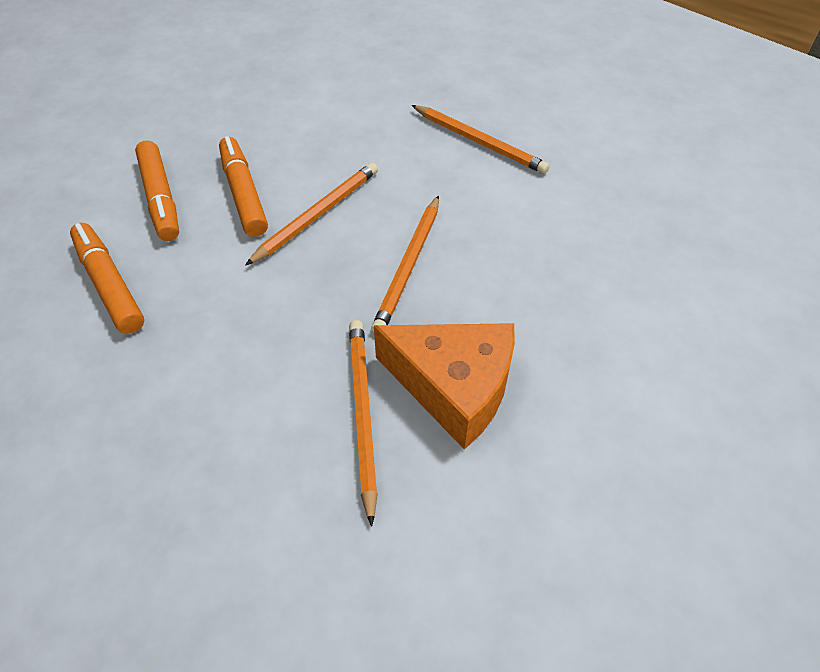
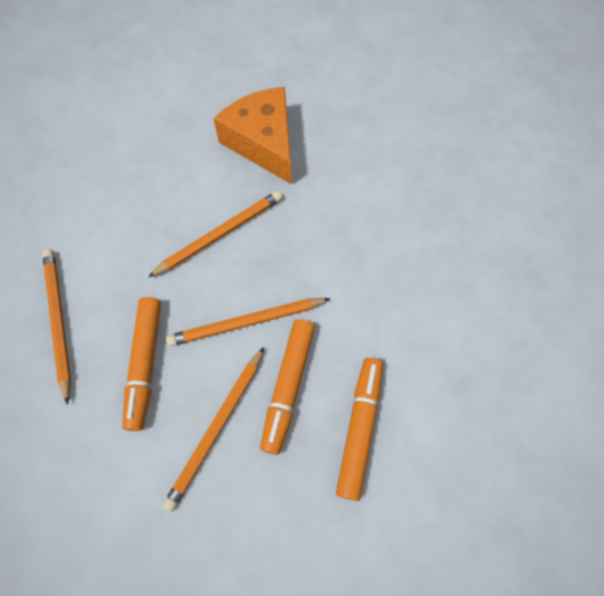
camera: 145 degrees left, 15 degrees up
orange marker [70,223,144,334] -> orange marker moved to [122,297,161,431]
orange pencil [349,320,378,527] -> orange pencil moved to [163,347,264,512]

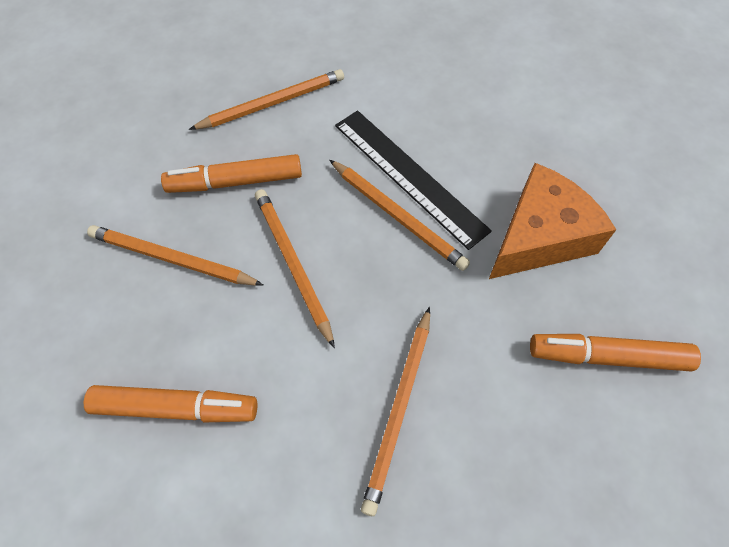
camera: 80 degrees right, 5 degrees down
orange marker [260,319,315,455] -> orange marker moved to [530,334,701,371]
none -> black ruler [335,110,492,250]
none -> orange pencil [361,307,430,516]

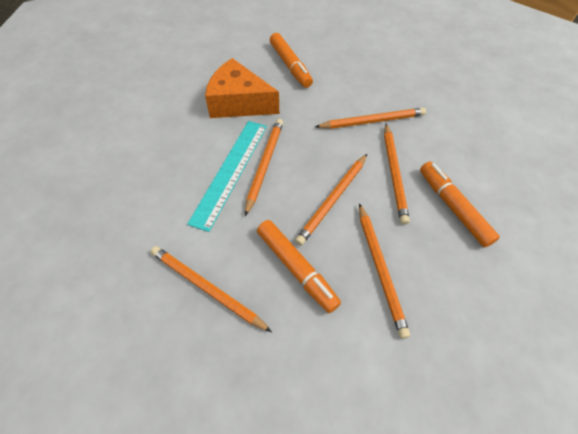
camera: 120 degrees left, 5 degrees down
black ruler [335,110,492,250] -> turquoise ruler [187,121,267,232]
none -> orange pencil [384,124,410,225]

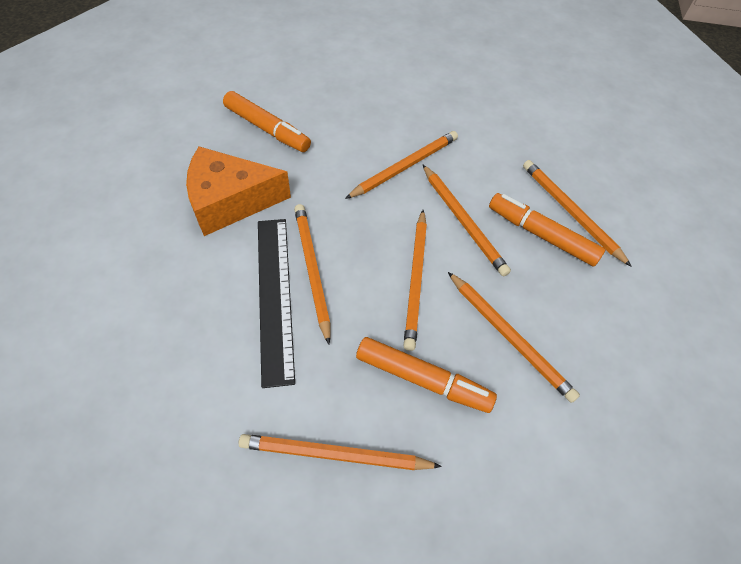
camera: 30 degrees left, 0 degrees up
turquoise ruler [187,121,267,232] -> black ruler [258,219,295,388]
none -> orange pencil [523,160,632,267]

